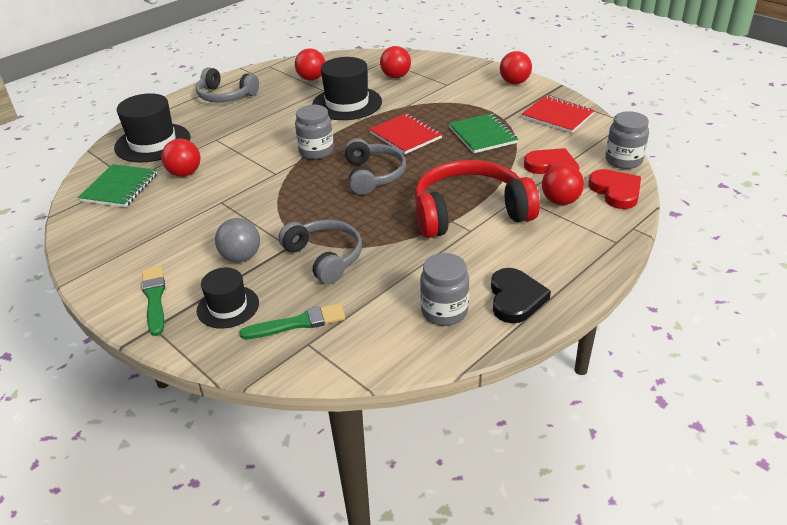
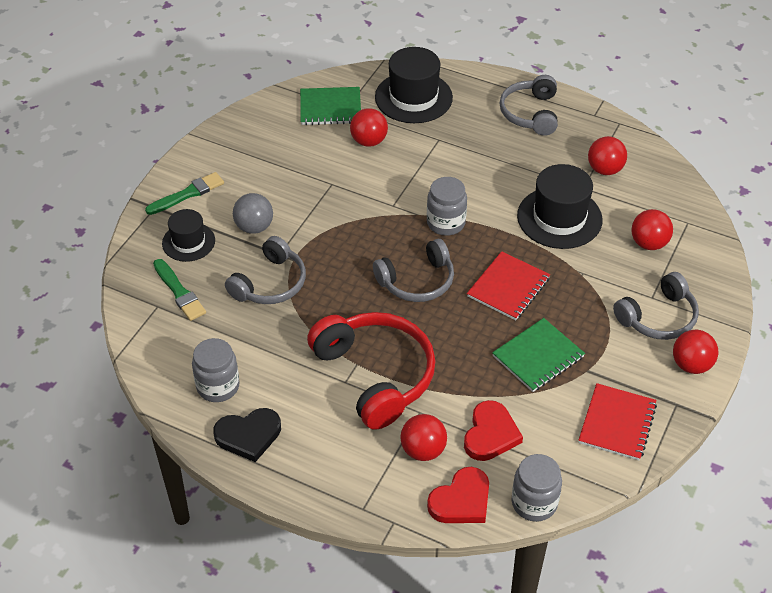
camera: 70 degrees right, 10 degrees up
none -> grey headphones [613,272,699,340]

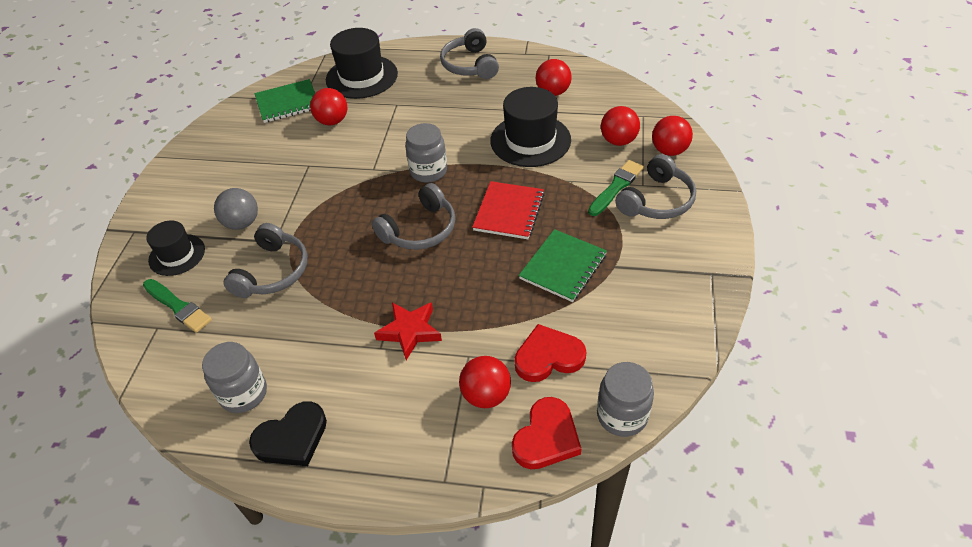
camera: 15 degrees left, 0 degrees up
green brush [145,172,224,215] -> green brush moved to [588,160,644,216]
red headphones [307,312,435,430] -> red star [374,302,442,360]
red heart [464,400,523,461] -> red heart turned 105 degrees counterclockwise [514,324,586,382]
red notebook [578,383,657,461] -> none
red ball [673,330,719,374] -> red ball moved to [652,116,693,156]

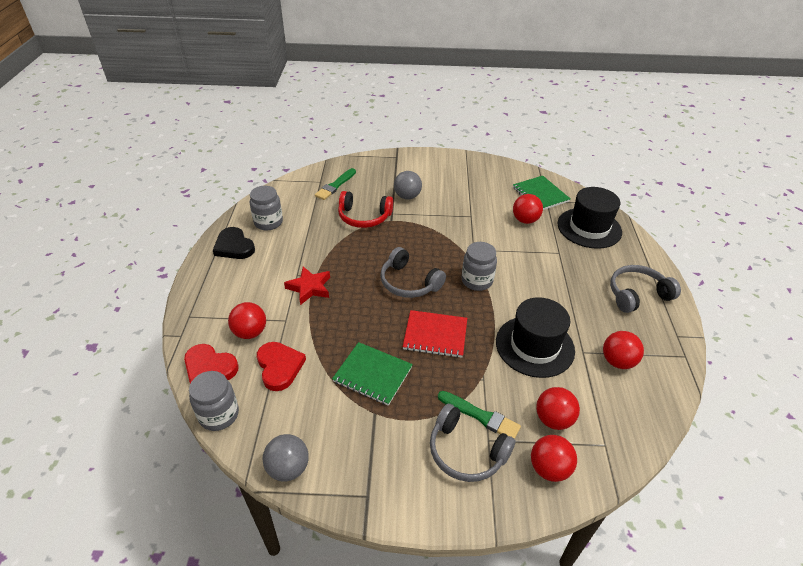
camera: 80 degrees right, 5 degrees down
black hat [146,220,205,276] -> none
grey headphones [223,223,308,298] -> red headphones [338,191,393,228]
none -> grey ball [262,434,309,482]

